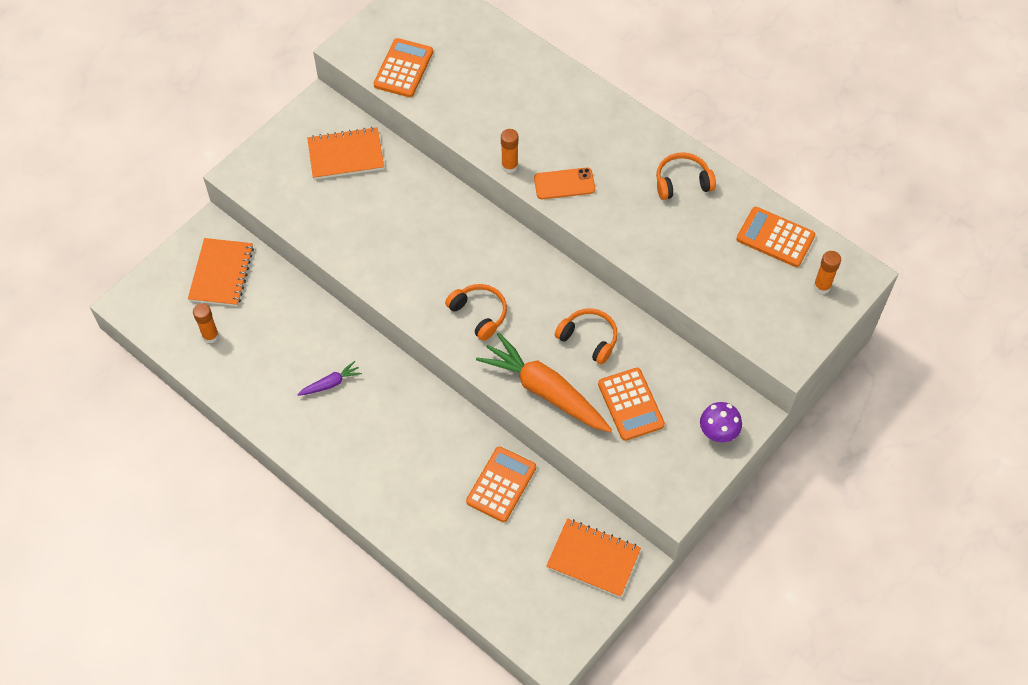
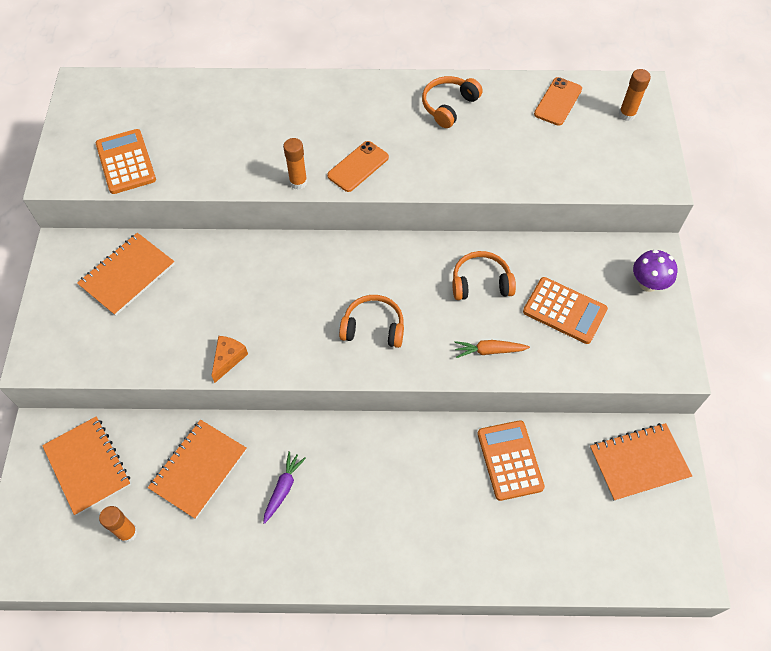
camera: 40 degrees left, 0 degrees up
orange carrot [476,333,612,432] -> orange carrot [454,340,530,358], size x0.45
orange calculator [737,207,815,267] -> orange phone [534,77,582,126]
none -> orange notebook [148,420,247,519]
none -> orange cheese [211,336,248,383]

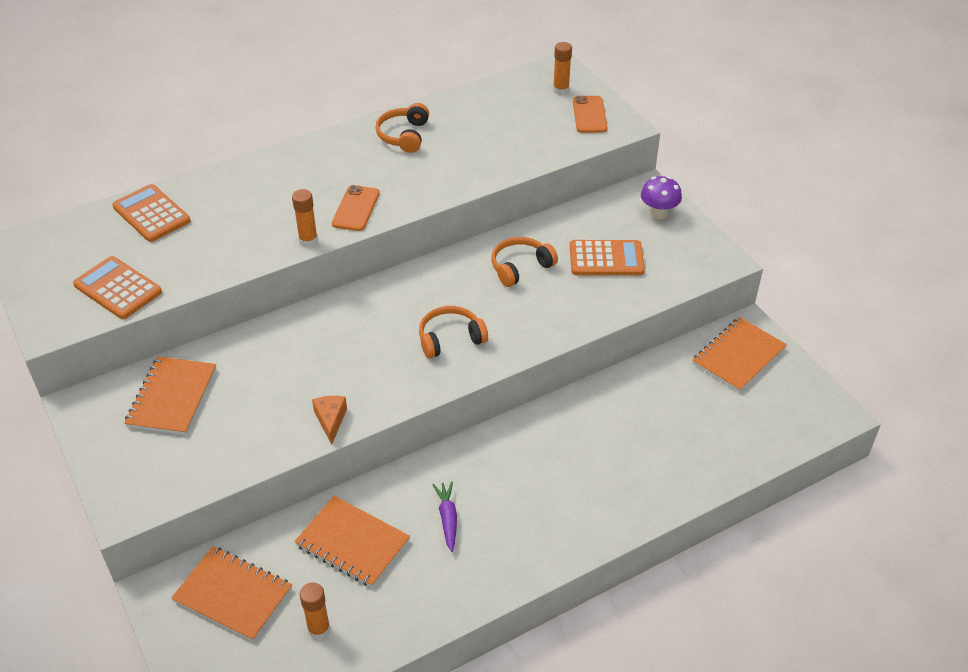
camera: 30 degrees left, 15 degrees down
orange notebook [148,420,247,519] -> orange notebook turned 60 degrees counterclockwise [294,496,410,587]
orange carrot [454,340,530,358] -> none
orange calculator [477,420,545,501] -> orange calculator moved to [112,184,191,242]
orange phone [534,77,582,126] -> orange phone moved to [573,96,608,133]

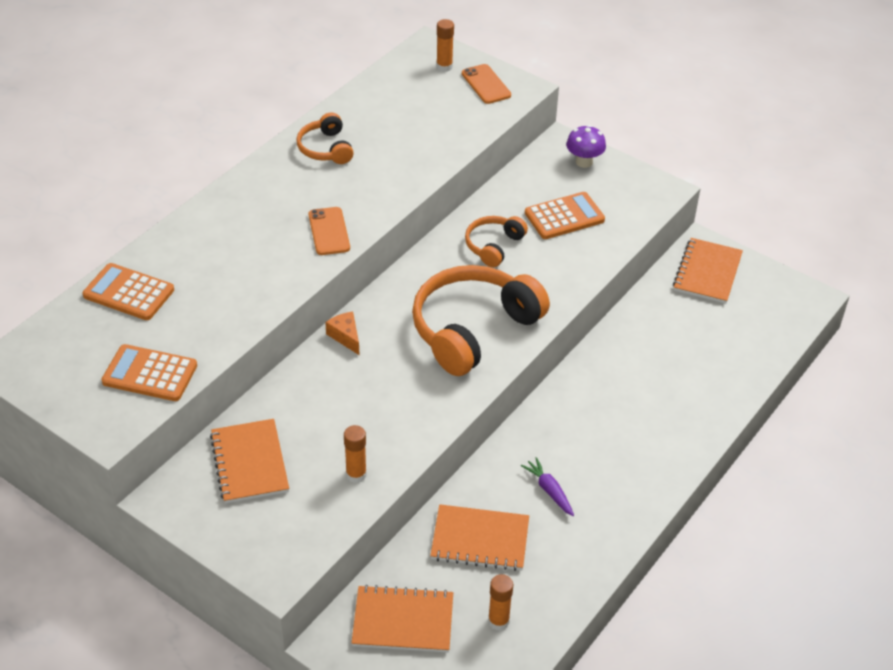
camera: 25 degrees left, 0 degrees up
orange glue stick [292,189,318,247] -> orange glue stick moved to [344,425,367,483]
orange cheese [312,396,347,445] -> orange cheese moved to [325,312,359,355]
orange headphones [419,306,488,358] -> orange headphones [412,265,550,376], size x1.98

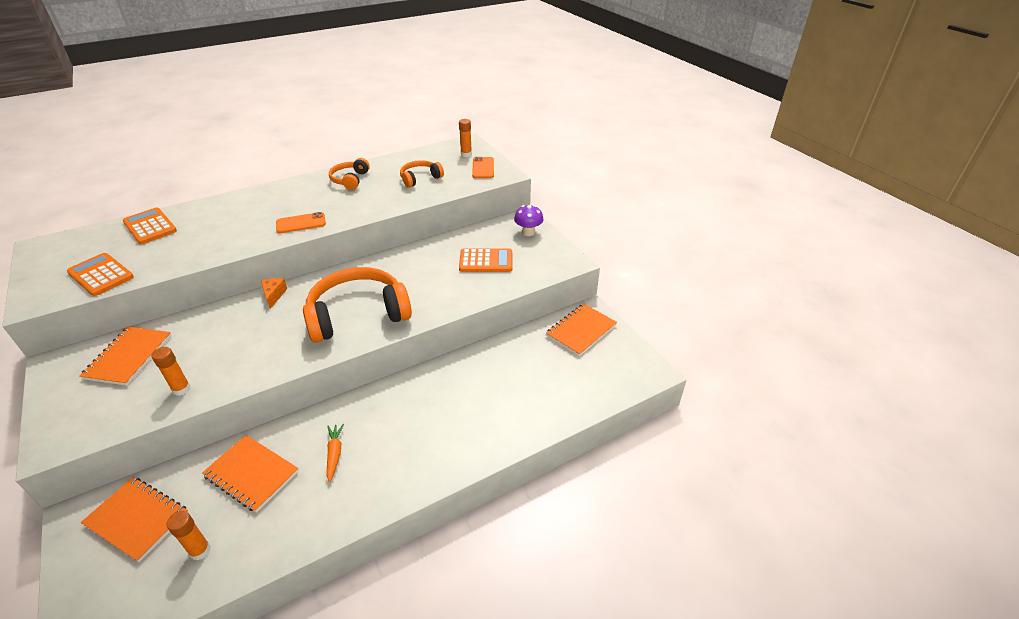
camera: 25 degrees right, 5 degrees down
orange phone [309,207,350,255] -> orange phone turned 60 degrees clockwise [276,212,326,233]
orange headphones [465,216,528,267] -> orange headphones moved to [400,160,444,188]
purple carrot [521,457,574,516] -> orange carrot [327,424,344,482]

